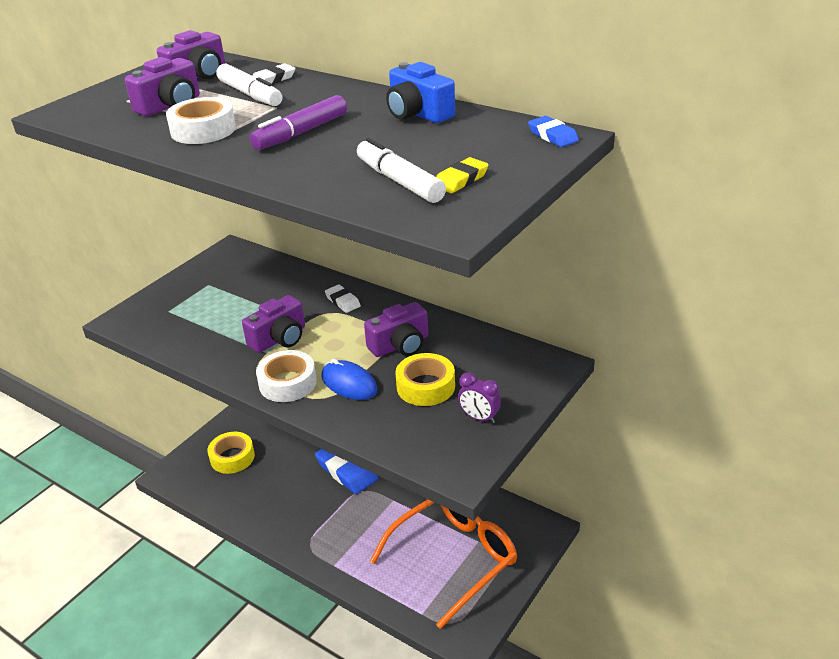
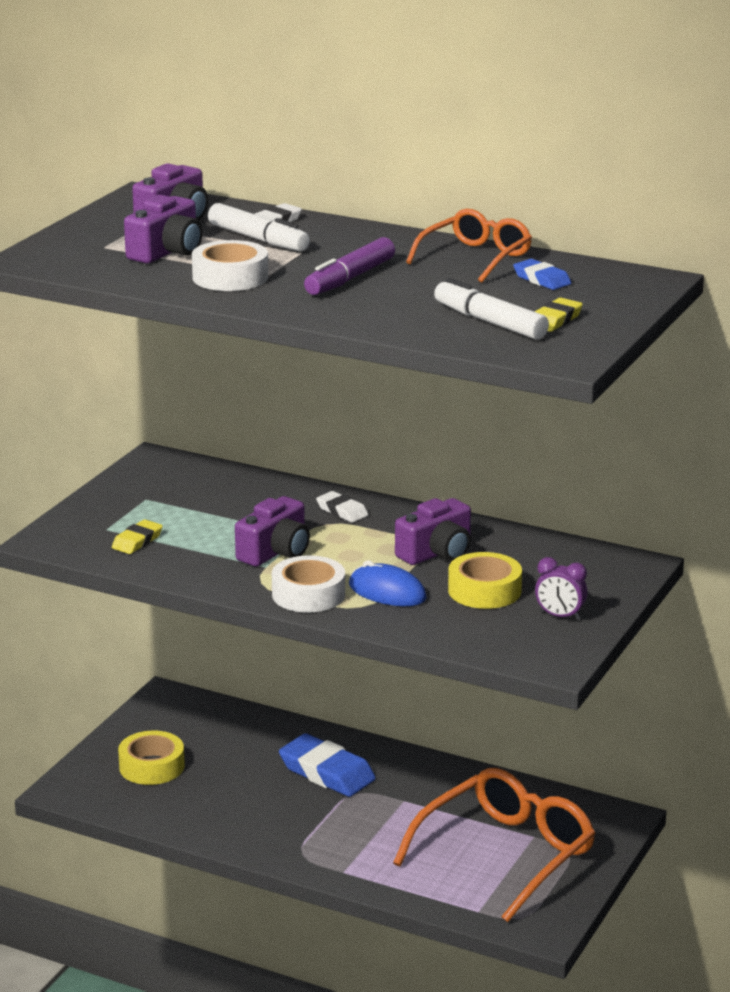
camera: 10 degrees left, 10 degrees down
blue camera [386,62,455,123] -> orange glasses [406,209,532,283]
blue eraser [528,116,579,147] -> blue eraser moved to [513,259,571,290]
none -> yellow eraser [112,519,163,554]

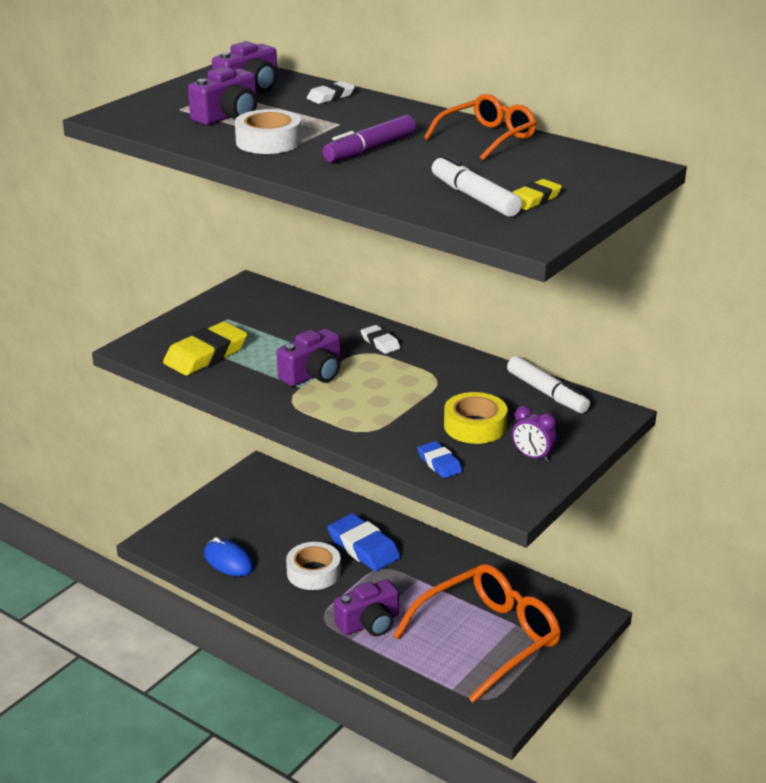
camera: 10 degrees right, 5 degrees up
yellow eraser [112,519,163,554] -> yellow eraser [163,322,248,375], size x1.87
yellow tape [118,730,185,785] -> none
white marker [208,203,310,251] -> white marker moved to [507,356,590,413]
white tape [272,555,345,612] -> white tape moved to [286,542,341,590]
blue mouse [349,560,427,606] -> blue mouse moved to [204,537,254,576]
purple camera [395,498,471,565] -> purple camera moved to [334,579,399,636]
blue eraser [513,259,571,290] -> blue eraser moved to [418,441,462,478]

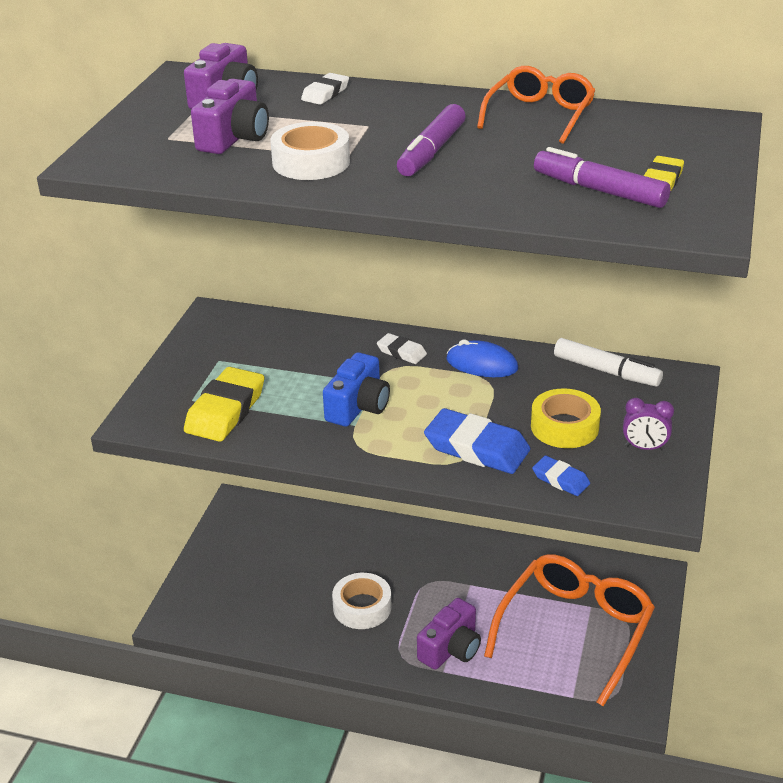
camera: 20 degrees left, 5 degrees up
blue mouse [204,537,254,576] -> blue mouse moved to [446,339,518,377]
purple camera [277,328,341,386] -> blue camera [323,352,390,427]
blue eraser [327,513,401,571] -> blue eraser moved to [424,408,530,474]
white marker [432,155,522,217] -> purple marker [534,147,671,208]

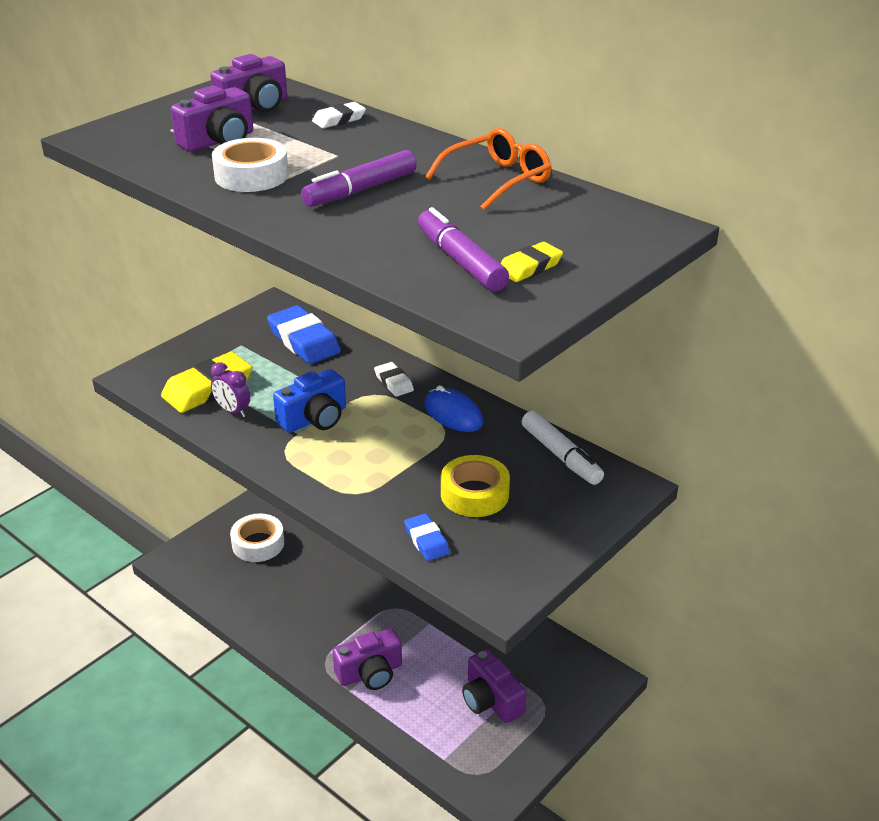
camera: 25 degrees right, 0 degrees up
white tape [332,573,391,629] -> white tape moved to [230,513,284,562]
blue eraser [424,408,530,474] -> blue eraser moved to [267,305,341,364]
orange glasses [484,554,655,707] -> purple camera [462,649,526,723]
purple clock [623,398,674,450] -> purple clock moved to [211,362,250,417]

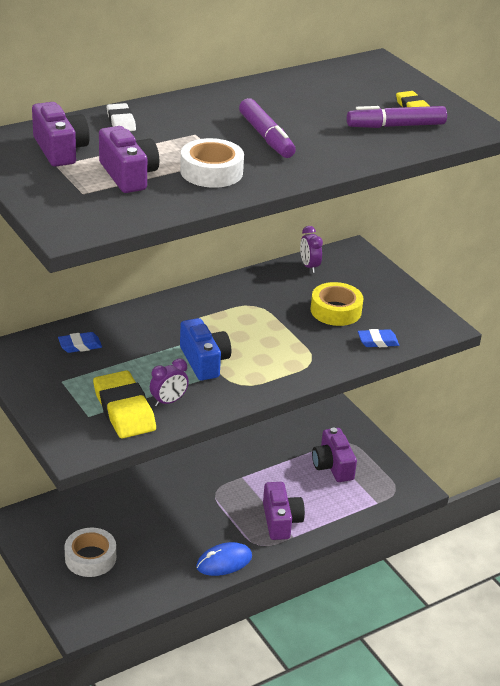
camera: 75 degrees left, 0 degrees up
blue eraser [267,305,341,364] -> blue eraser [58,332,102,353], size x0.53
white eraser [374,362,414,397] -> none
blue mouse [424,385,483,432] -> blue mouse moved to [196,542,252,576]
orange glasses [425,128,552,210] -> none
purple camera [462,649,526,723] -> purple camera turned 90 degrees clockwise [312,427,357,482]
white marker [521,410,604,485] -> purple clock [300,226,323,273]

